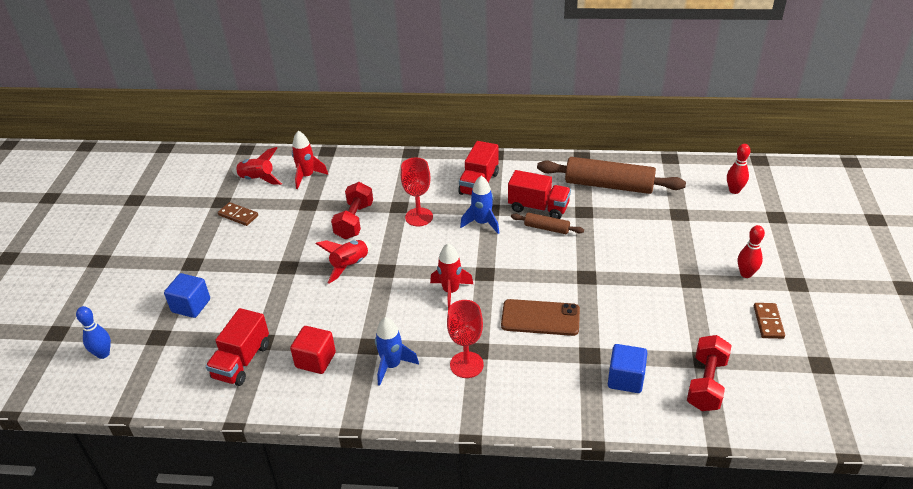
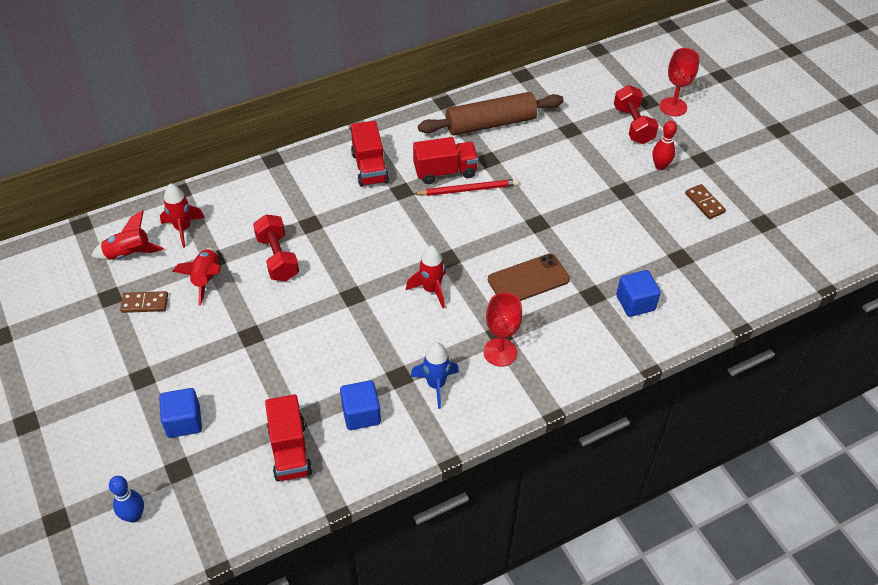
camera: 35 degrees left, 10 degrees up
red cube [290,326,336,374] -> blue cube [340,380,381,430]
red rocket [316,240,372,284] -> red rocket moved to [172,248,221,306]
red goblet [401,158,433,226] -> red goblet moved to [660,48,700,116]
blue rocket [460,176,499,234] -> none
brown rolling pin [511,213,584,234] -> red pencil [414,179,519,196]
red dumbbell [687,335,732,411] -> red dumbbell moved to [614,85,659,144]
red bowling pin [727,144,750,194] -> none

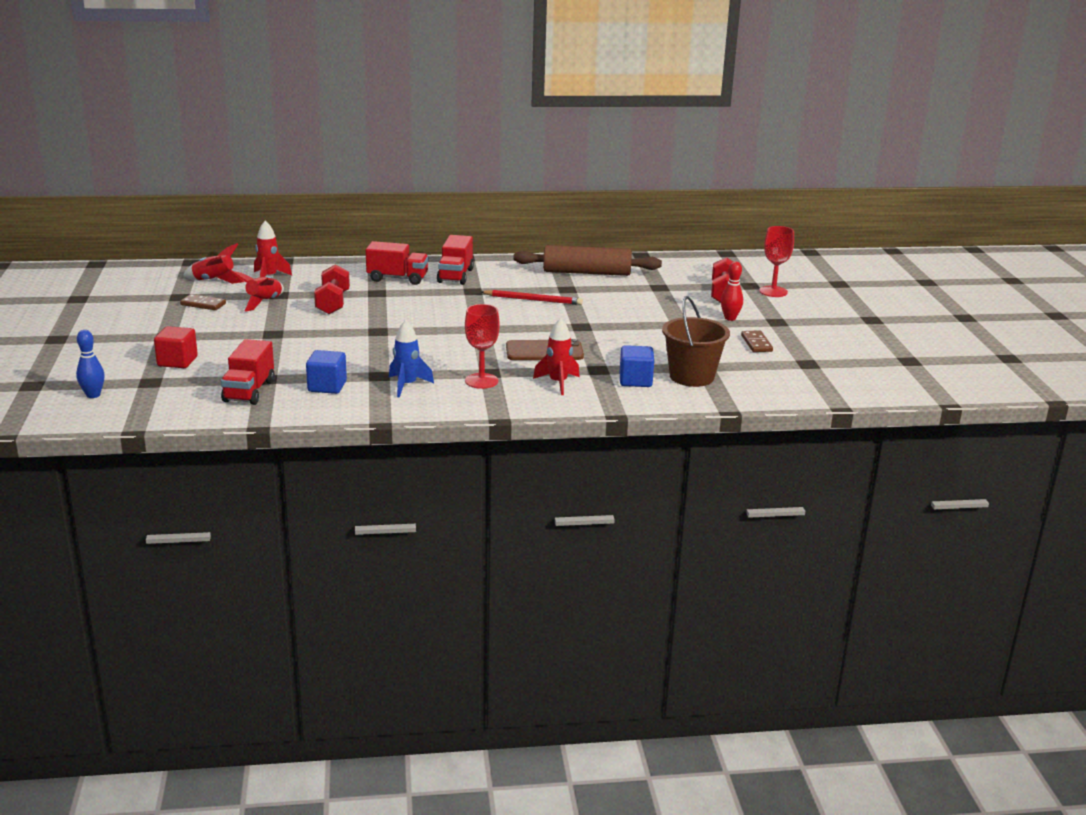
camera: 20 degrees right, 25 degrees down
blue cube [159,388,202,438] -> red cube [154,326,198,368]
red rocket [406,245,446,308] -> red rocket moved to [533,318,580,395]
red truck [413,137,479,184] -> red truck moved to [366,241,429,285]
none -> brown bucket [662,296,730,387]

